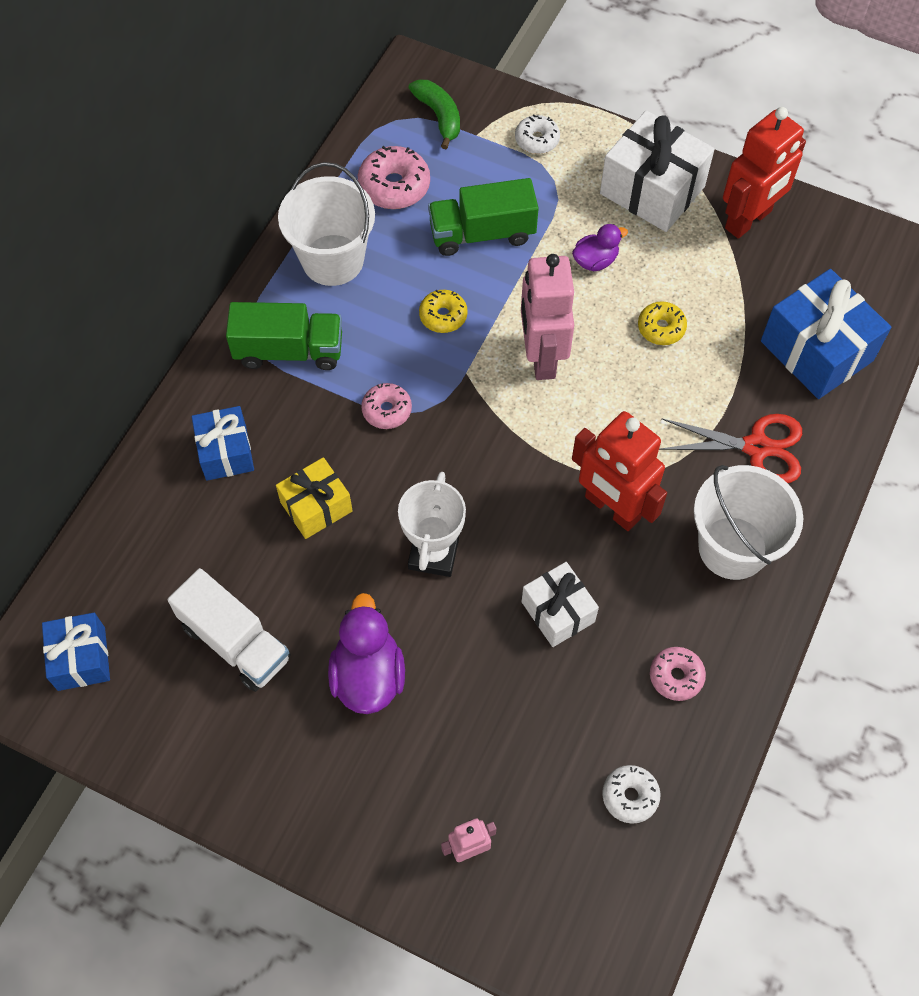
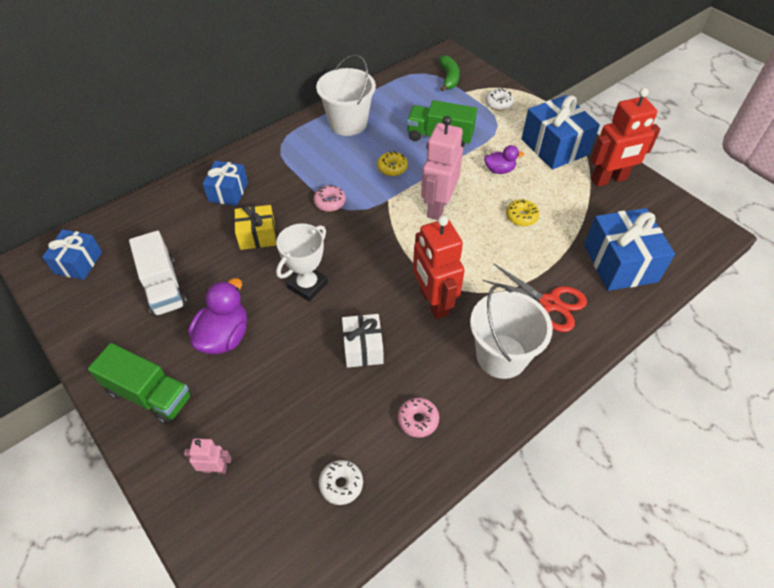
camera: 25 degrees right, 10 degrees down
green truck [226,302,342,370] -> green truck moved to [88,343,192,425]
pink donut [358,146,430,209] -> none
white gift [600,110,715,232] -> blue gift [522,95,600,170]

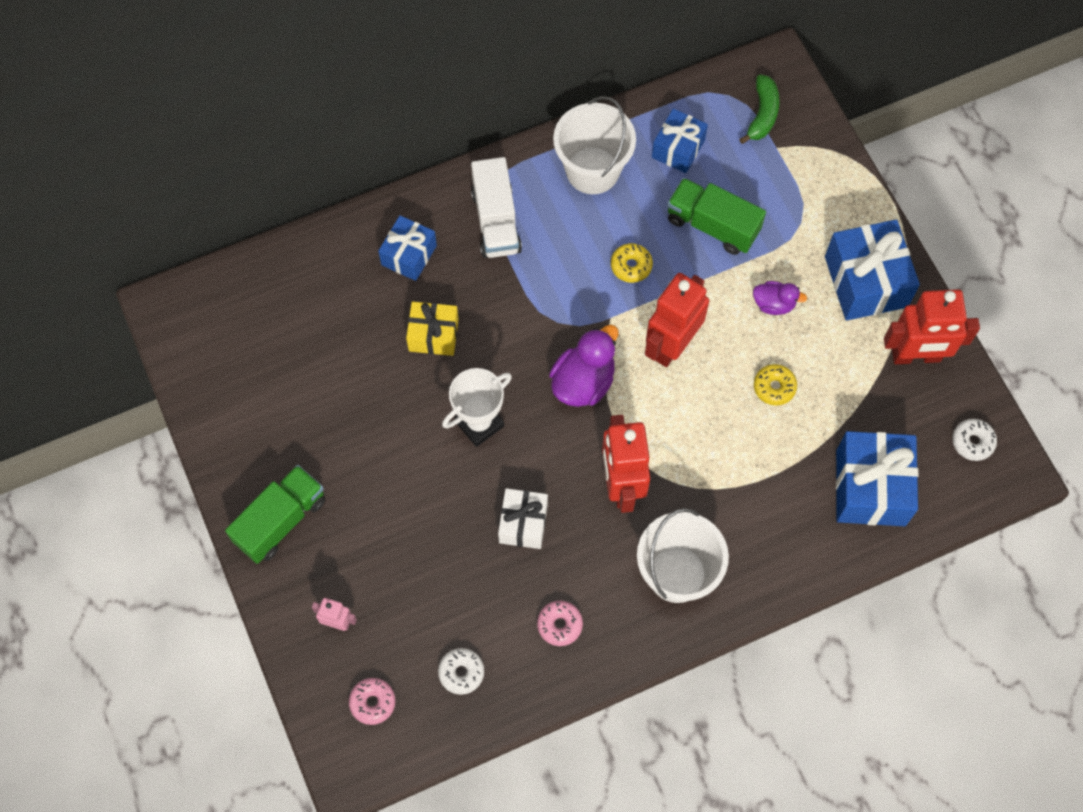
camera: 15 degrees right, 15 degrees up
blue gift [42,229,102,280] -> blue gift moved to [652,109,708,173]
green truck [88,343,192,425] -> green truck turned 90 degrees counterclockwise [225,465,325,564]
white truck [129,230,187,317] -> white truck moved to [471,157,522,258]
purple duck [188,278,247,354] -> purple duck moved to [549,325,618,407]
pink donut [314,185,346,212] -> pink donut moved to [349,678,395,725]
pink robot [421,116,463,220] -> red robot [645,273,709,367]
red scissors [482,264,587,332] -> none
white donut [485,88,514,111] -> white donut moved to [952,419,997,461]

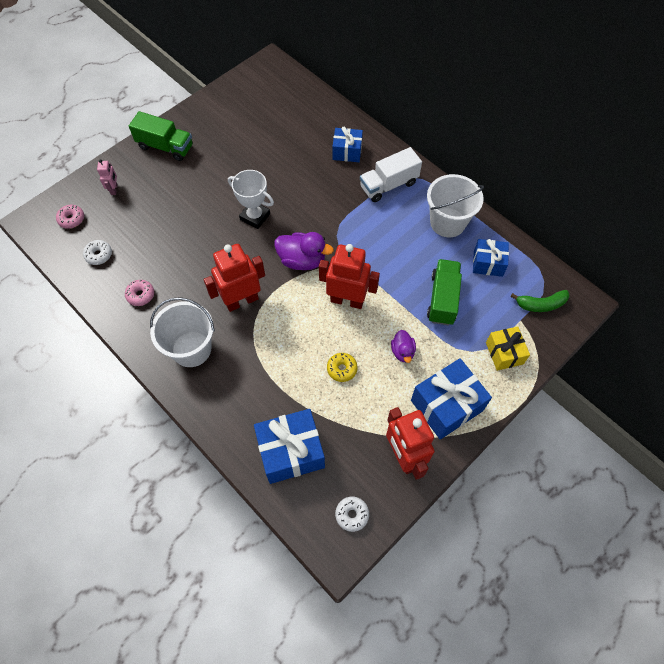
camera: 70 degrees right, 5 degrees down
yellow gift [406,302,459,356] -> yellow gift moved to [486,326,530,371]
white gift [498,488,548,549] -> none
yellow donut [611,243,653,283] -> none

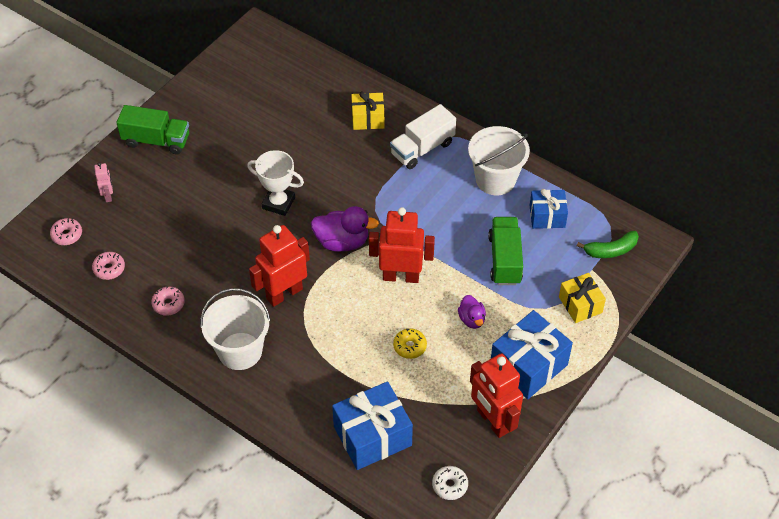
camera: 10 degrees left, 10 degrees down
white donut [83,240,112,265] -> pink donut [92,252,125,280]
blue gift [332,127,363,162] -> yellow gift [351,92,385,130]

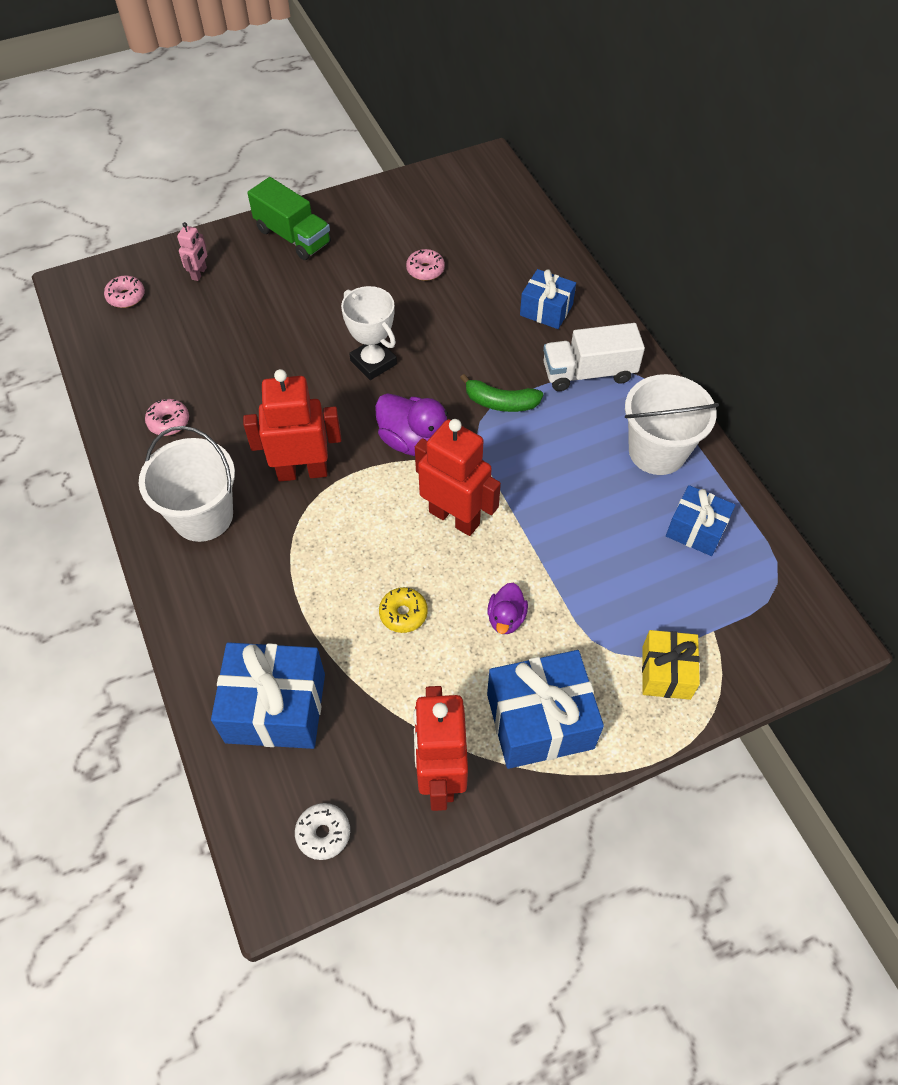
camera: 30 degrees right, 5 degrees up
pink donut [92,252,125,280] -> pink donut moved to [406,249,445,281]
yellow gift [351,92,385,130] -> blue gift [520,269,576,329]
green truck [488,217,523,285] -> none
green banana [577,231,639,258] -> green banana moved to [460,374,543,412]

